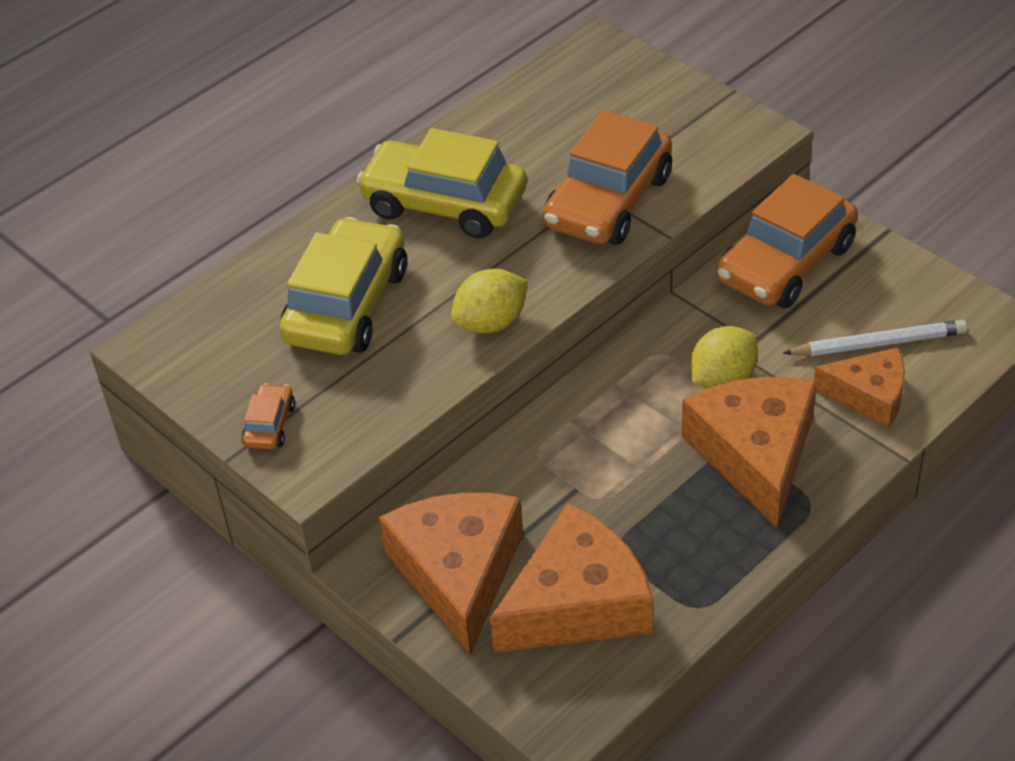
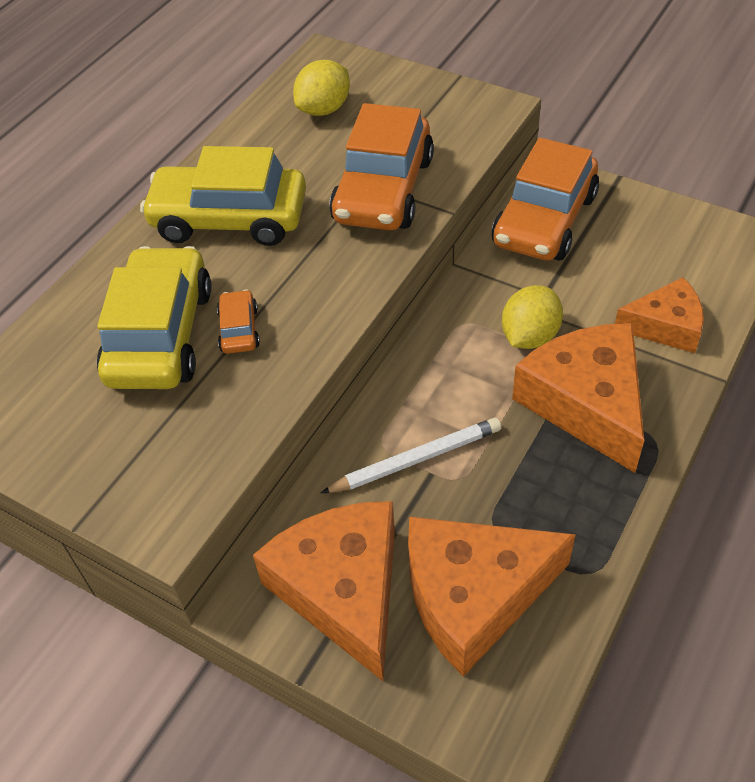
camera: 15 degrees left, 5 degrees up
orange car [241,383,295,449] -> orange car moved to [217,290,260,354]
yellow lemon [451,269,528,333] -> yellow lemon moved to [293,60,350,116]
orange cheese [490,503,653,653] -> orange cheese turned 150 degrees counterclockwise [408,517,576,677]
white pencil [783,320,967,356] -> white pencil moved to [321,418,501,493]

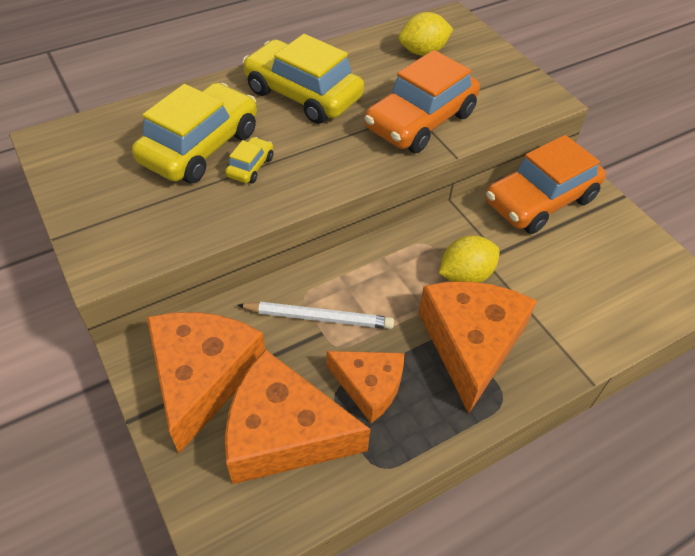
camera: 25 degrees right, 0 degrees up
orange car [217,290,260,354] -> yellow car [225,137,274,184]
orange cheese [615,277,704,353] -> orange cheese moved to [326,351,404,423]

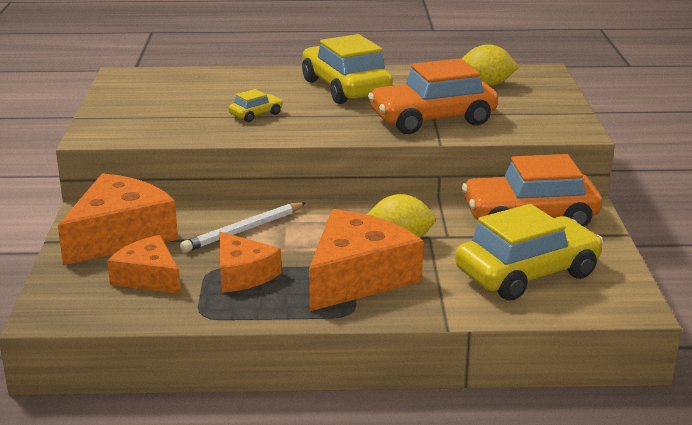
camera: 30 degrees right, 25 degrees down
yellow car [132,82,257,183] -> yellow car moved to [455,204,603,301]
orange cheese [225,349,370,484] -> orange cheese [107,235,181,294], size x0.61
white pencil [238,302,394,329] -> white pencil turned 105 degrees clockwise [180,202,306,252]

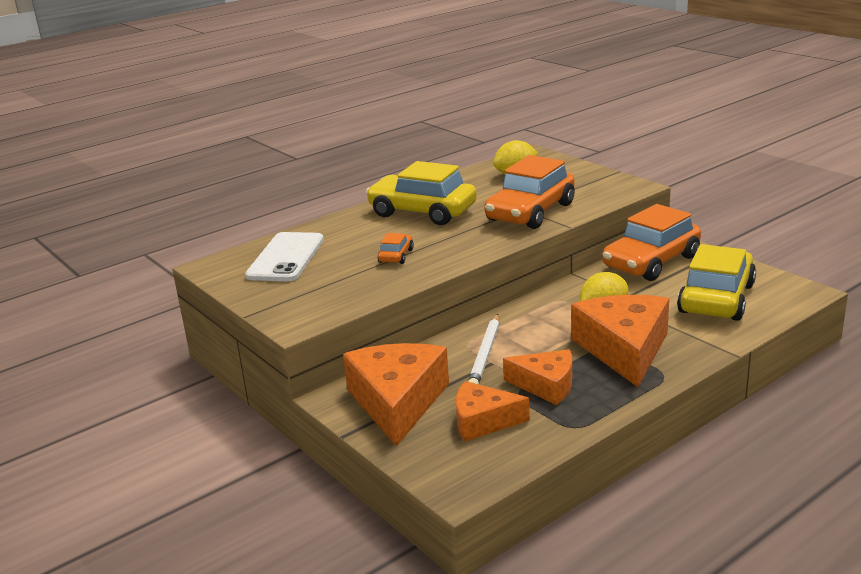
camera: 35 degrees left, 0 degrees up
yellow car [229,89,283,122] -> orange car [378,233,414,264]
none -> white phone [245,232,324,281]

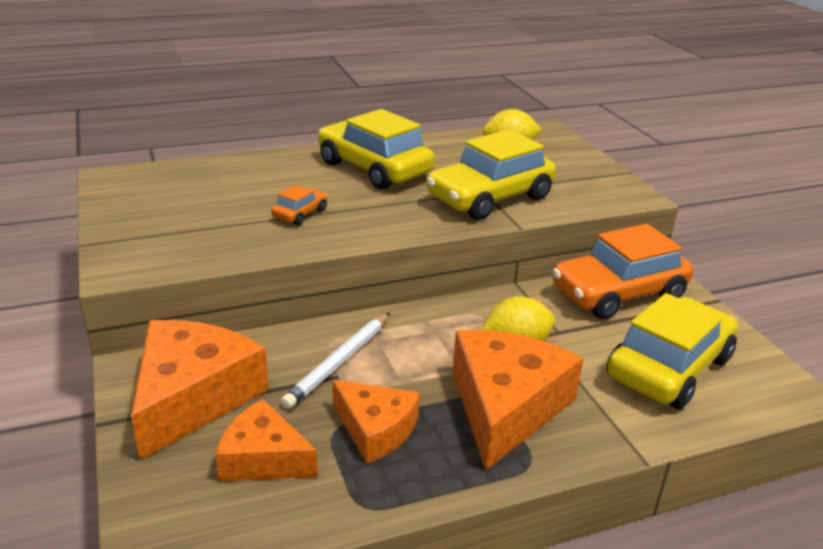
camera: 15 degrees right, 5 degrees up
white phone [245,232,324,281] -> none
orange car [484,155,575,229] -> yellow car [426,129,556,220]

